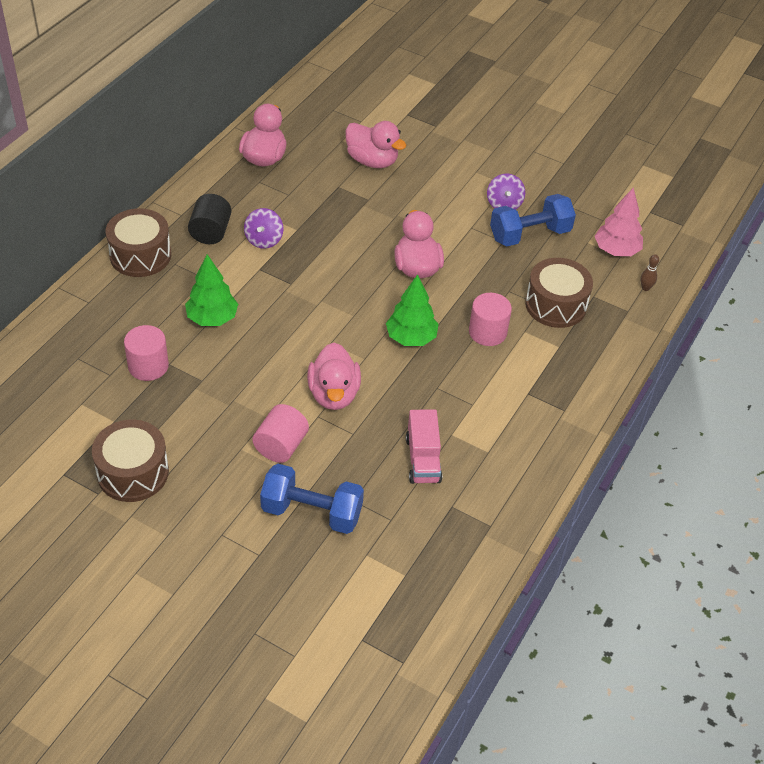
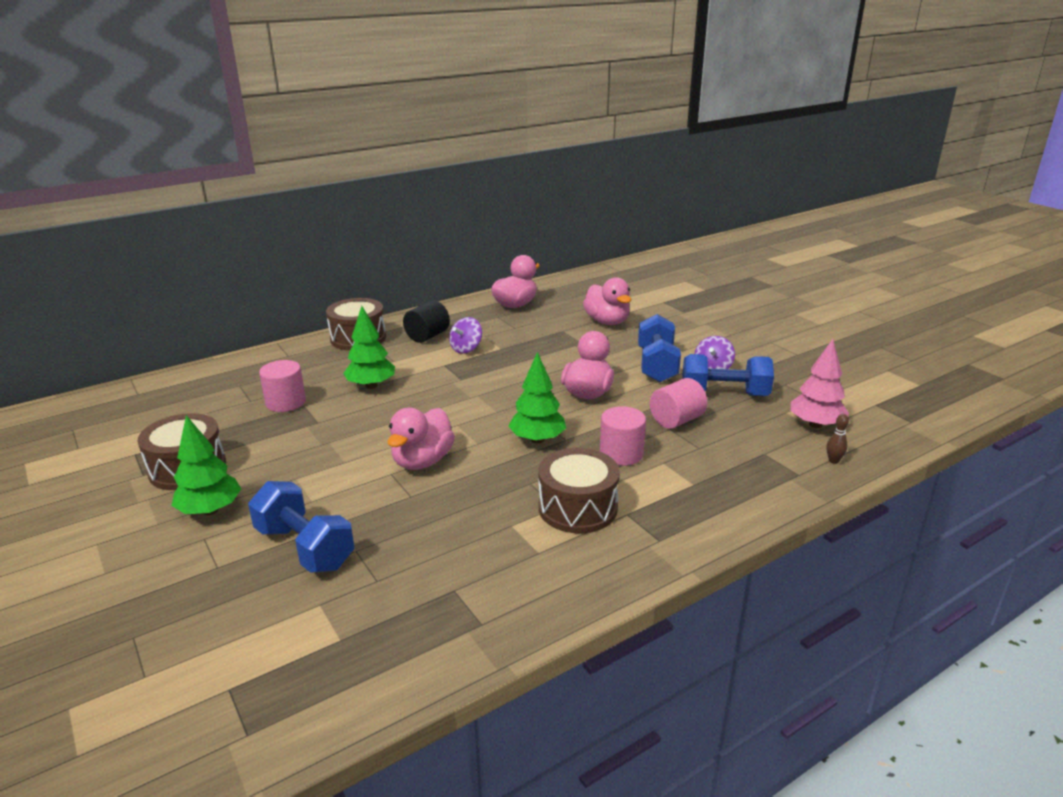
camera: 30 degrees right, 20 degrees down
pink cylinder [252,404,309,463] -> pink cylinder moved to [650,378,707,429]
pink truck [406,409,442,484] -> none
brown drum [525,258,593,328] -> brown drum moved to [538,448,620,533]
none -> green tree [171,415,241,515]
none -> blue dumbbell [638,314,681,382]

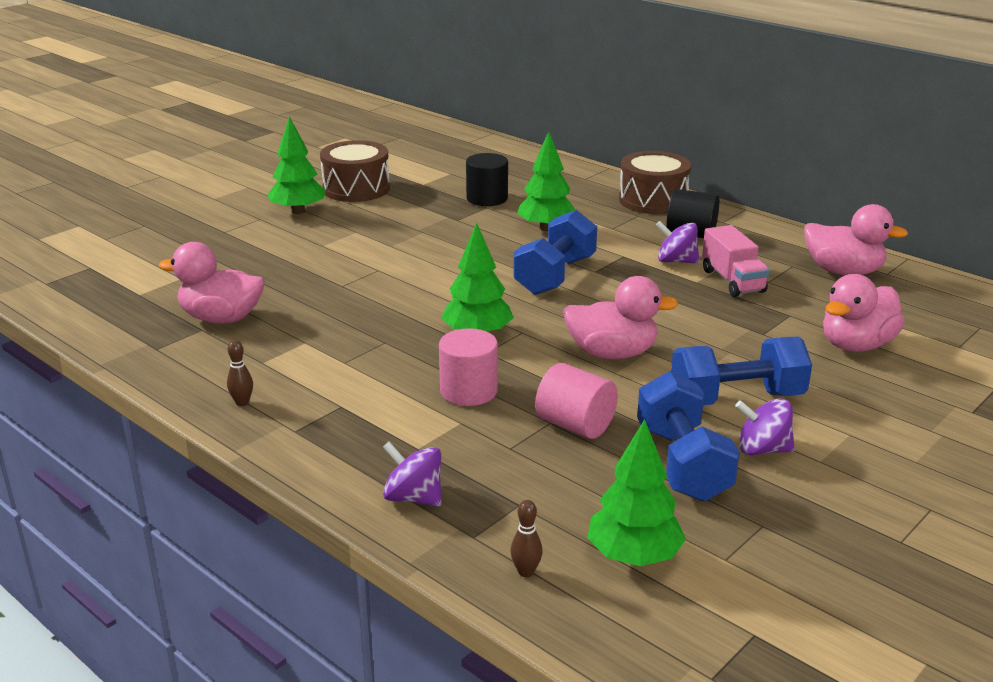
camera: 75 degrees right, 0 degrees up
blue dumbbell [248,481,354,573] -> blue dumbbell moved to [513,210,597,295]
pink cylinder [259,360,306,412] -> black cylinder [466,153,508,206]
pink duck [387,408,455,470] -> pink duck moved to [159,242,265,323]
brown drum [538,448,620,533] -> none
pink tree [791,339,849,428] -> green tree [587,419,686,566]
none -> brown bowling pin [227,340,253,406]
none -> purple spinning top [383,442,441,506]
none -> pink truck [702,225,770,297]

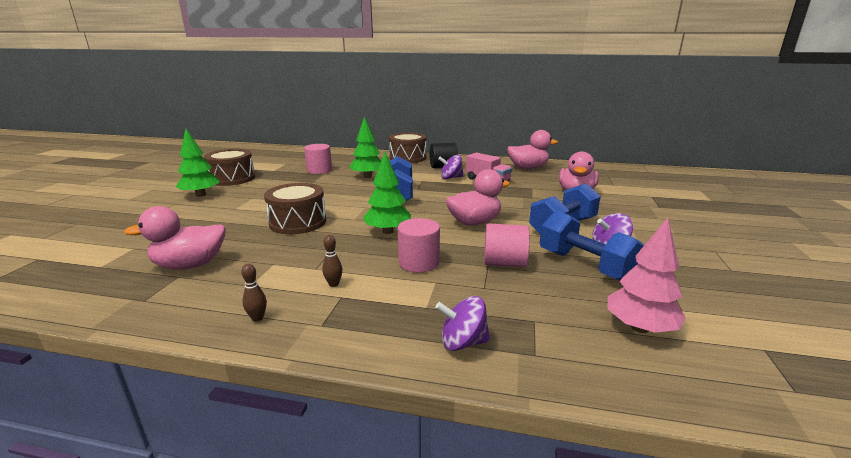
camera: 30 degrees left, 5 degrees down
black cylinder [466,153,508,206] -> pink cylinder [304,144,332,174]
brown bowling pin [511,500,543,577] -> brown bowling pin moved to [322,235,343,287]
green tree [587,419,686,566] -> pink tree [608,217,686,333]
none -> brown drum [264,183,326,234]

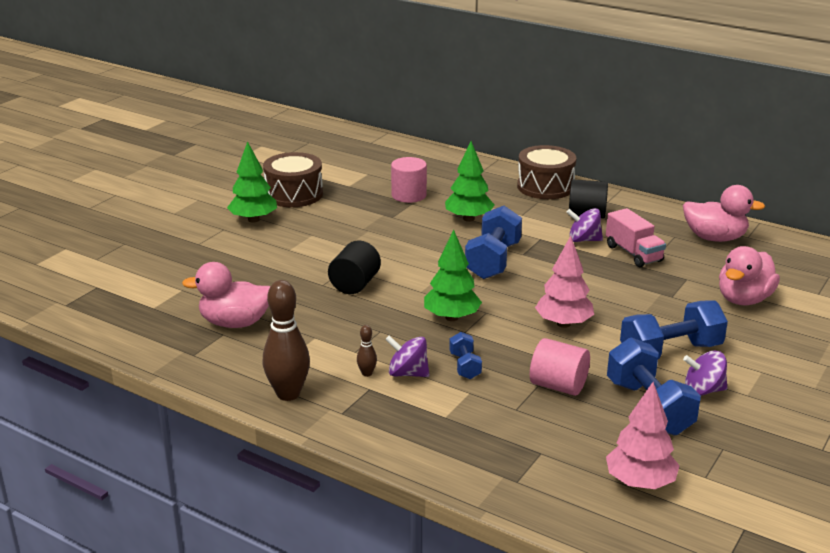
camera: 20 degrees right, 5 degrees up
brown bowling pin [241,264,267,322] -> brown bowling pin [263,280,310,401], size x2.23
brown drum [264,183,326,234] -> black cylinder [328,241,381,294]
pink cylinder [398,218,440,272] -> blue dumbbell [449,332,482,379]
purple spinning top [435,296,490,351] -> purple spinning top moved to [385,335,429,377]
pink duck [446,169,510,226] -> pink tree [535,236,594,328]

